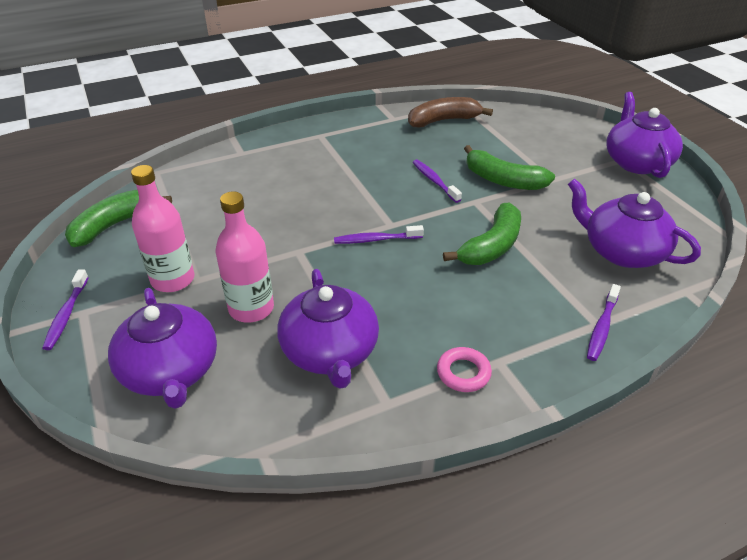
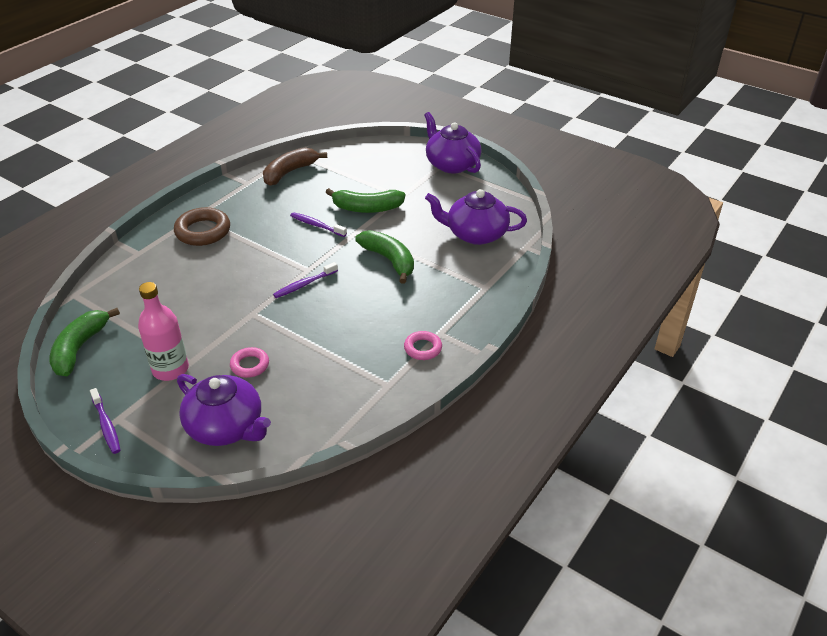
camera: 30 degrees left, 0 degrees up
pink bottle [215,191,274,323] -> pink ring [230,347,269,378]
purple teapot [277,269,379,389] -> none
green banana [443,202,521,265] -> green banana turned 45 degrees counterclockwise [355,230,414,284]
purple toothbrush [587,284,621,361] -> none
none -> brown ring [174,207,230,246]

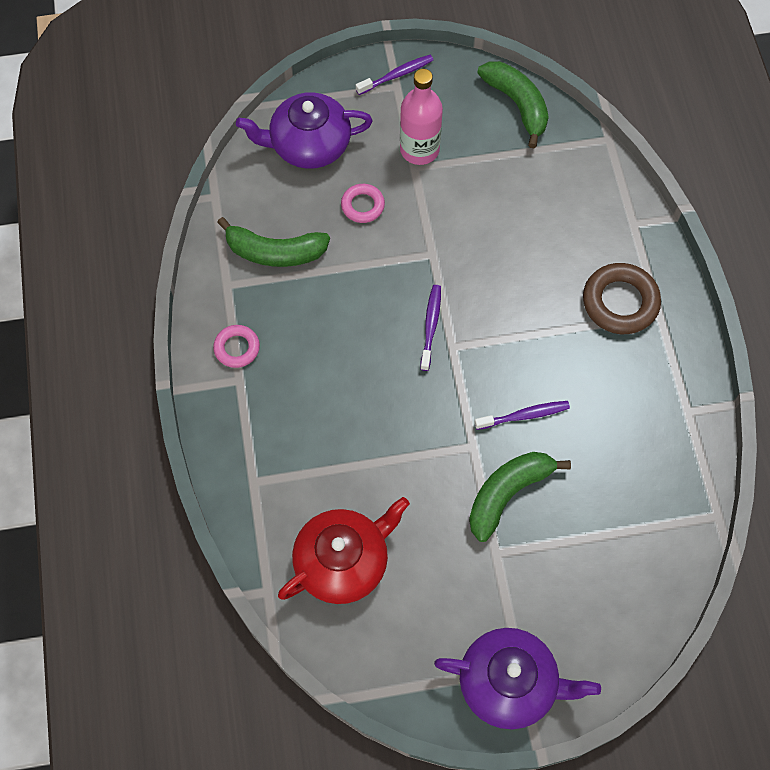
camera: 135 degrees right, 25 degrees up
purple toothbrush [90,388,120,454] -> purple toothbrush turned 135 degrees clockwise [356,55,433,95]
brown banana [263,147,327,186] -> none
green banana [355,230,414,284] -> green banana moved to [217,217,330,267]
purple teapot [425,189,527,245] -> red teapot [278,497,410,604]

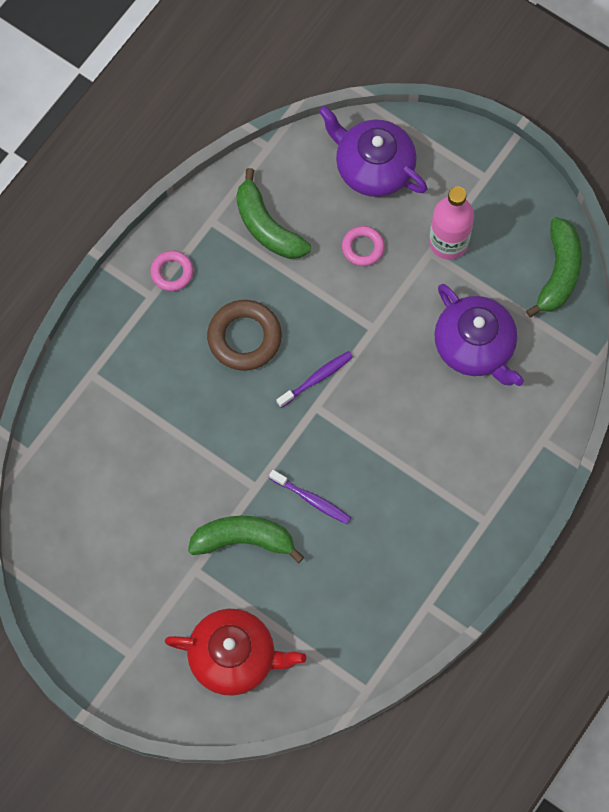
camera: 45 degrees right, 5 degrees up
red teapot [278,497,410,604] -> red teapot moved to [165,609,306,696]
purple toothbrush [356,55,433,95] -> none
purple teapot [434,628,601,729] -> purple teapot moved to [434,284,524,386]
brown ring [583,263,661,334] -> brown ring moved to [207,300,282,371]

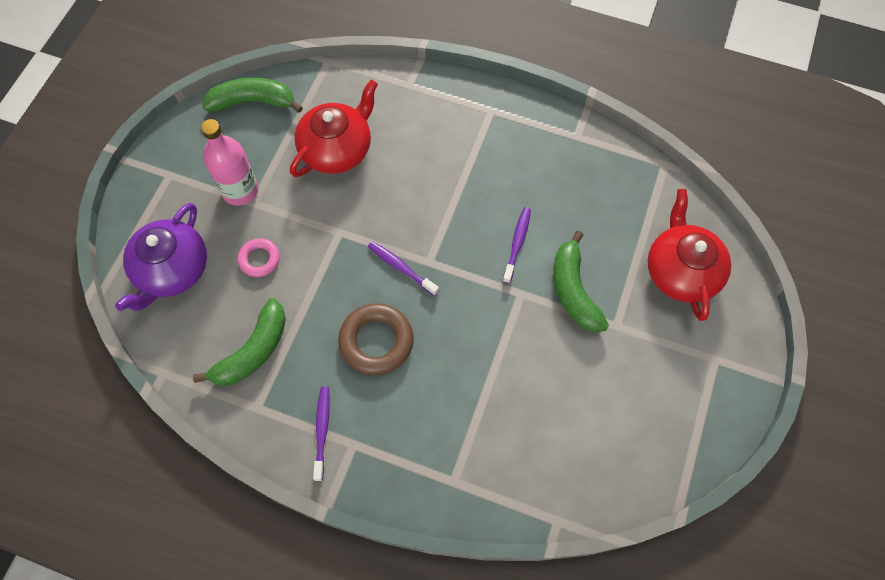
camera: 105 degrees left, 5 degrees down
pink ring [150,250,194,291] -> purple toothbrush [313,387,330,481]
purple teapot [434,284,524,386] -> red teapot [290,79,378,177]

